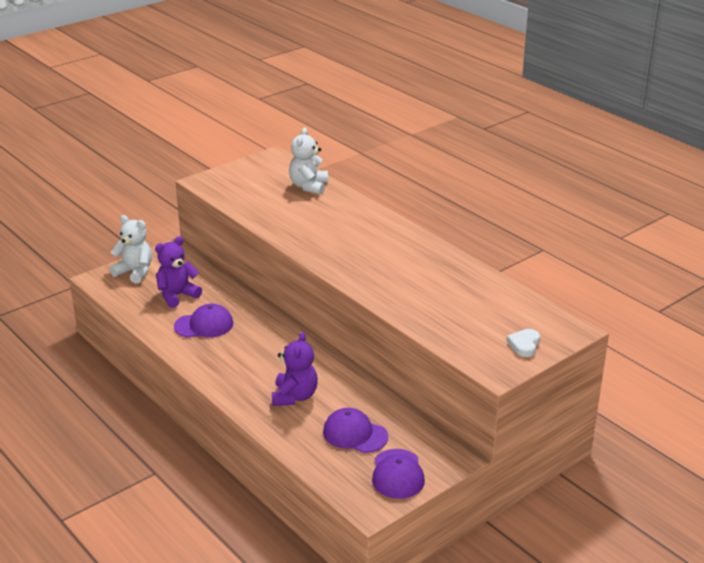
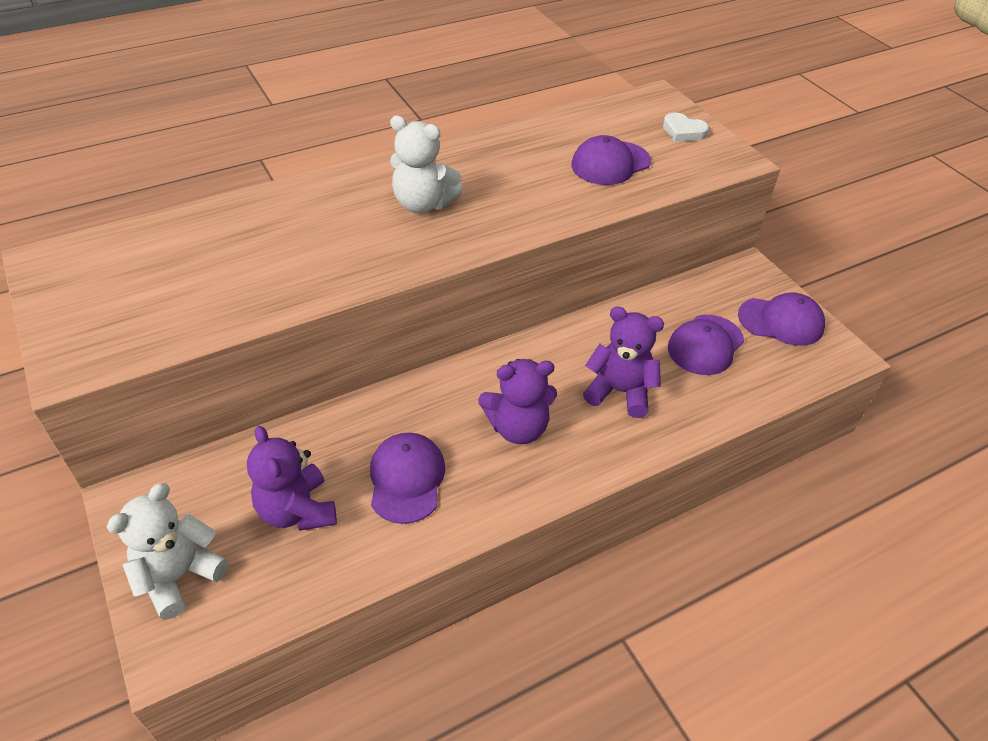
camera: 80 degrees left, 15 degrees up
white teddy bear [289,128,328,195] -> white teddy bear moved to [390,115,462,213]
none -> purple teddy bear [478,359,557,444]
none -> purple cap [571,135,651,185]

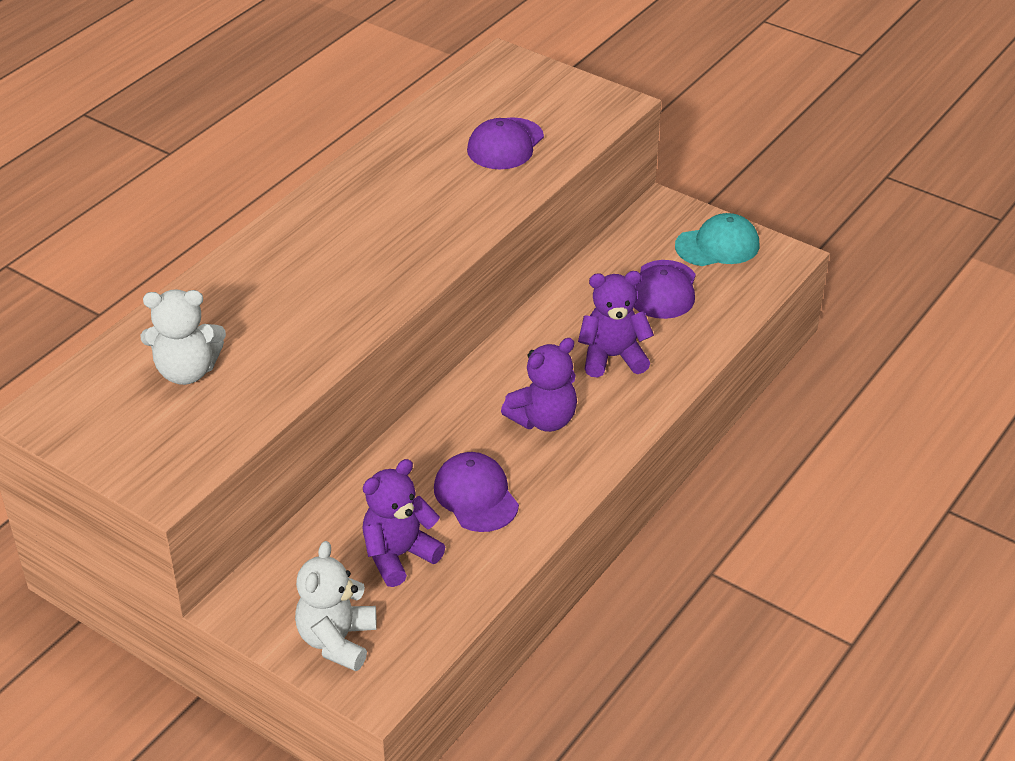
camera: 25 degrees left, 5 degrees down
purple teddy bear [247,426,337,531] -> purple teddy bear turned 105 degrees clockwise [362,459,445,587]
white teddy bear [390,115,462,213] -> white teddy bear moved to [141,289,226,385]
white heart [663,113,709,142] -> none
purple cap [738,292,825,346] -> turquoise cap [675,213,759,266]

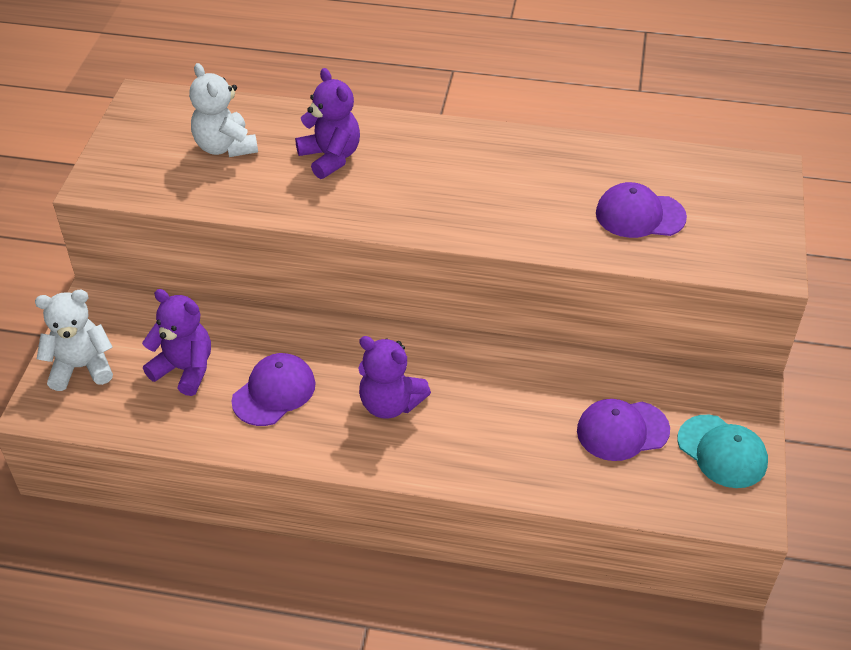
camera: 65 degrees right, 5 degrees up
purple teddy bear [578,271,654,378] -> purple teddy bear moved to [295,68,360,179]

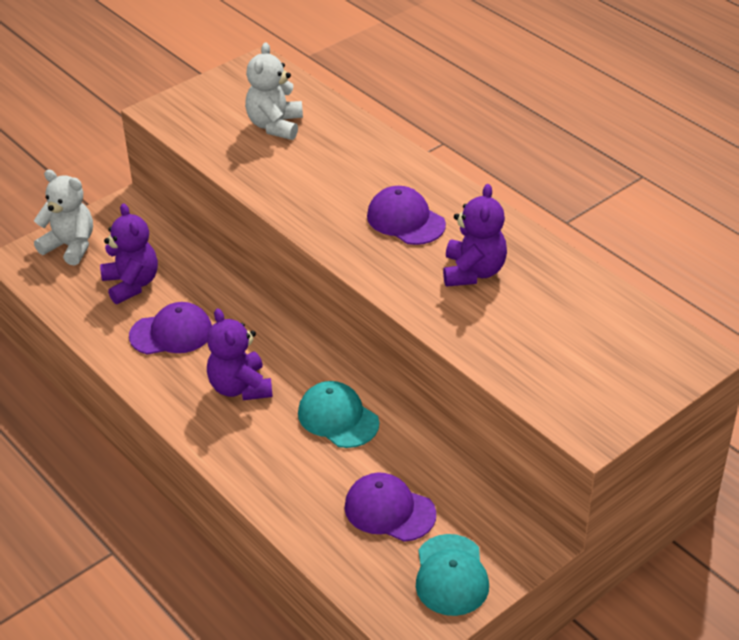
camera: 40 degrees right, 5 degrees down
purple teddy bear [295,68,360,179] -> purple teddy bear moved to [443,184,507,287]
purple cap [596,182,687,238] -> purple cap moved to [367,186,446,245]
none -> turquoise cap [298,381,379,448]

